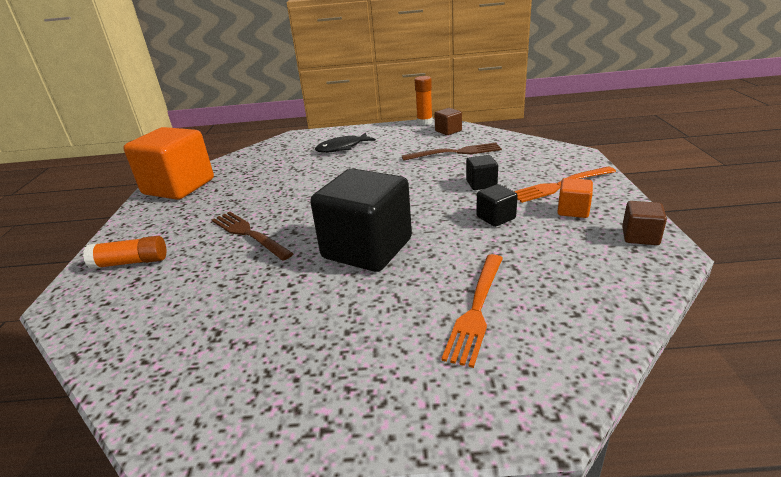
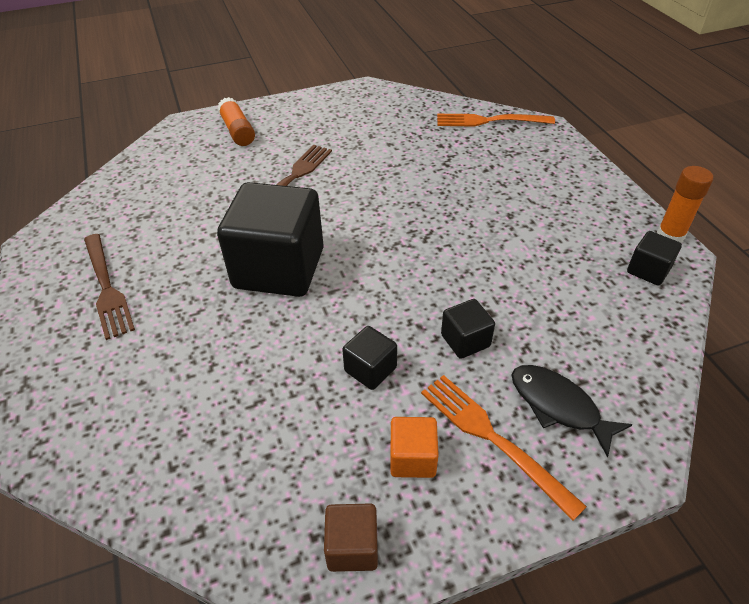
camera: 70 degrees right, 15 degrees up
orange cube [123,127,214,200] -> none
black fish [315,132,376,153] -> black fish moved to [512,365,633,458]
brown fork [402,143,502,161] -> brown fork moved to [84,234,135,340]
brown cube [434,108,462,135] -> black cube [627,231,682,285]
orange fork [441,254,503,368] -> orange fork moved to [437,114,555,127]

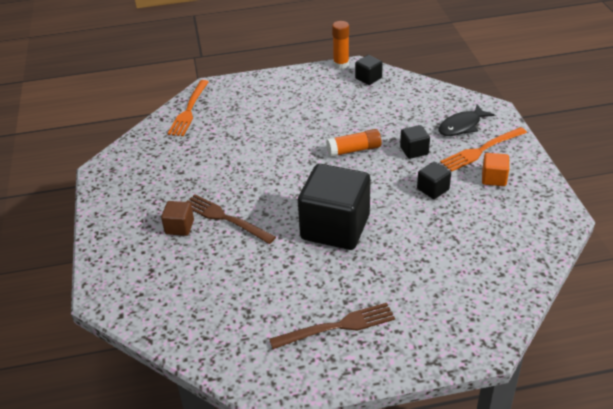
camera: 80 degrees left, 5 degrees down
orange glue stick [218,97,255,146] -> orange glue stick moved to [326,129,382,157]
brown cube [324,503,378,572] -> brown cube moved to [161,201,194,236]

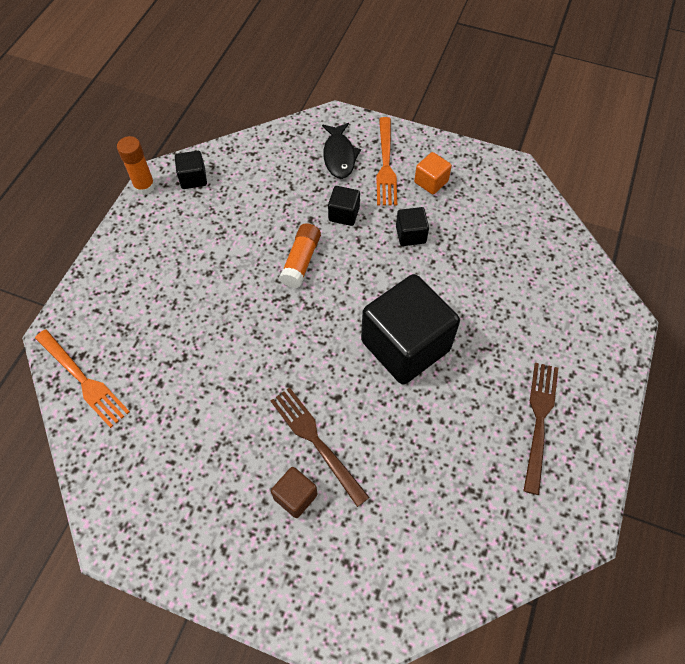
camera: 60 degrees left, 20 degrees up
brown fork [186,194,276,244] -> brown fork turned 75 degrees clockwise [270,388,370,507]

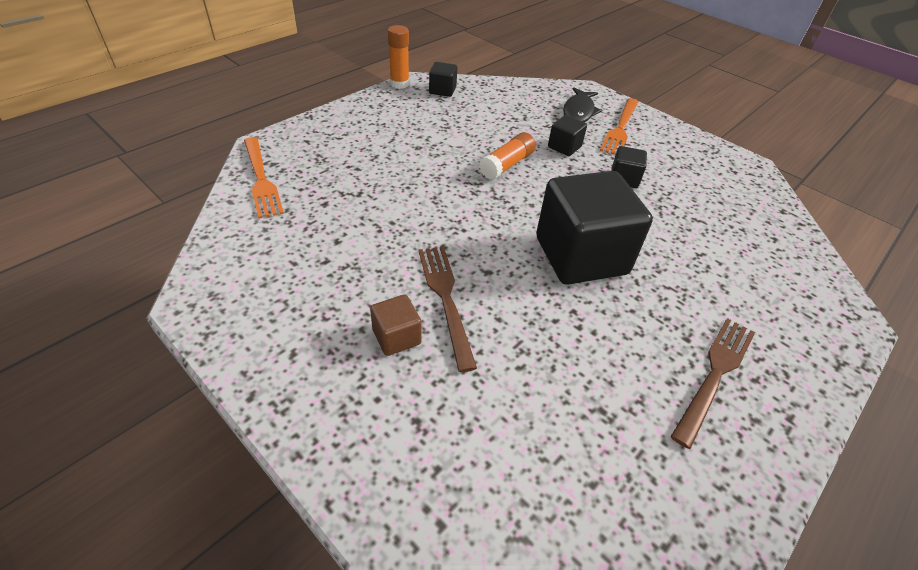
camera: 20 degrees right, 15 degrees down
orange cube [414,152,452,195] -> none

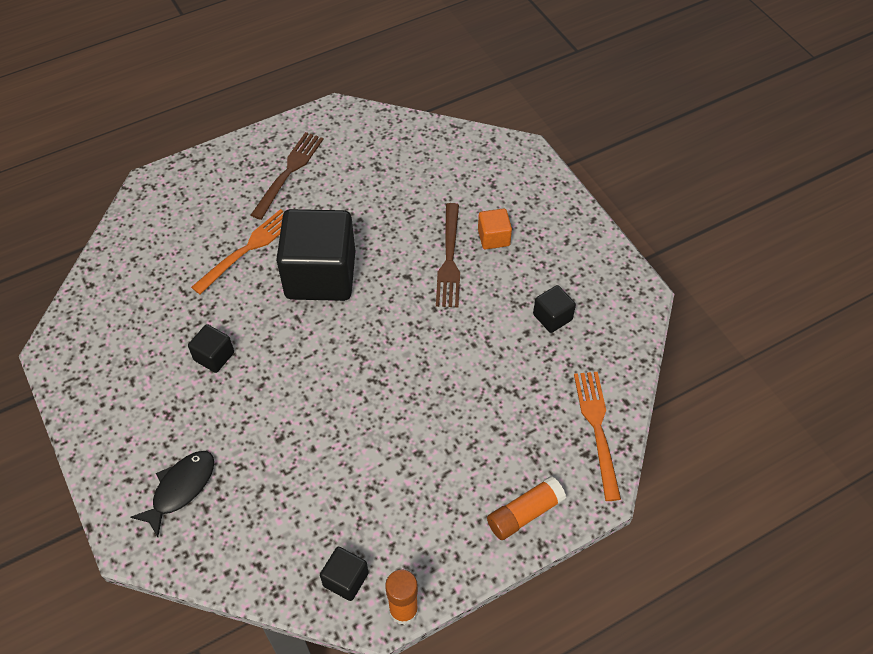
camera: 160 degrees left, 10 degrees up
brown cube [370,295,422,356] -> orange cube [478,208,512,249]
orange glue stick [479,132,536,180] -> orange glue stick moved to [487,476,566,540]
black cube [548,115,587,156] -> black cube moved to [533,285,576,333]
orange fork [600,98,639,155] -> orange fork moved to [191,209,284,295]
brown fork [670,318,755,449] -> brown fork turned 150 degrees clockwise [251,132,324,220]

